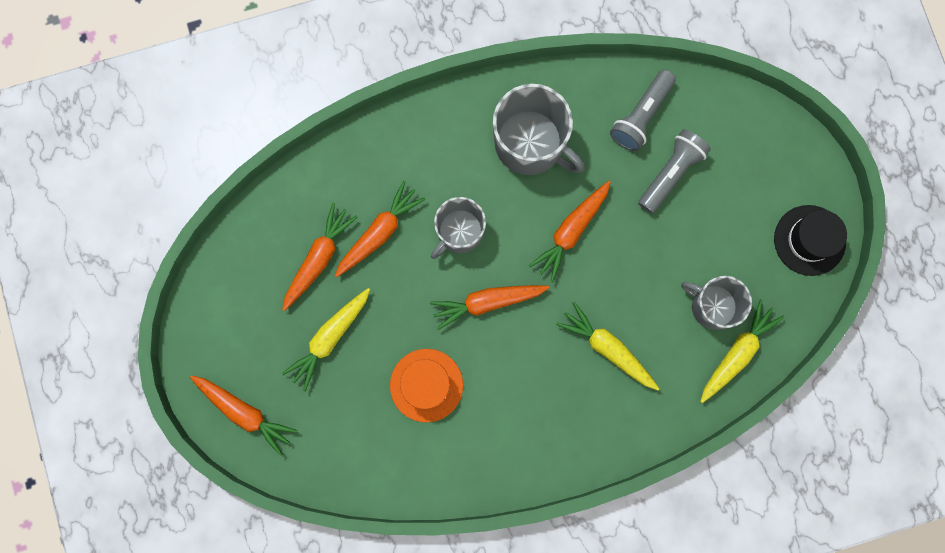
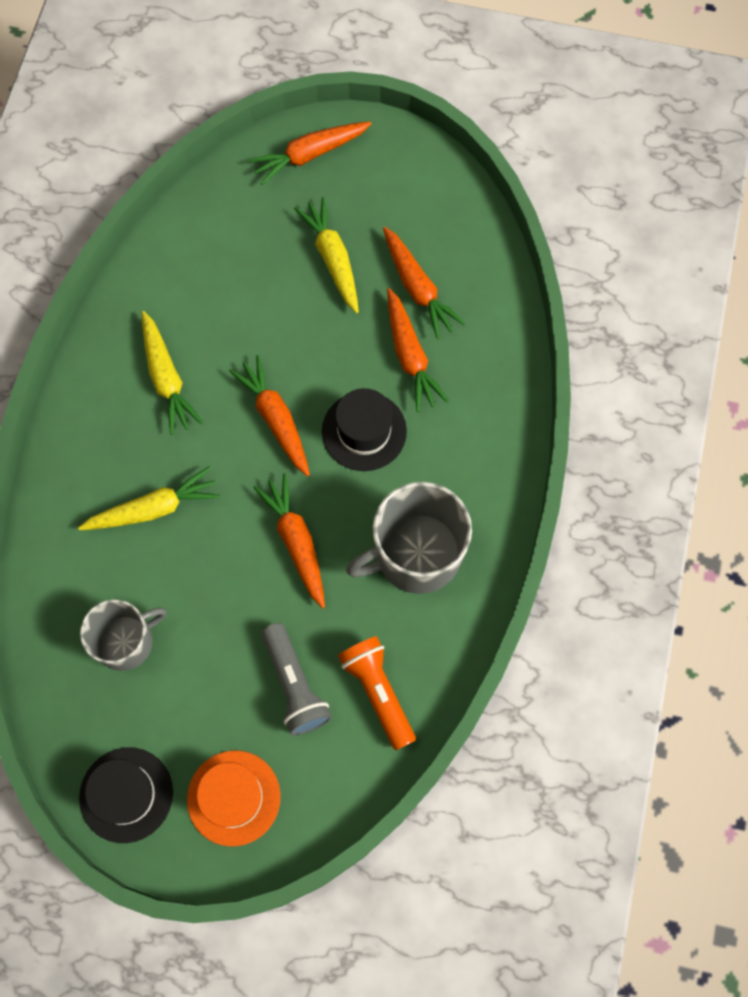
camera: 120 degrees right, 10 degrees down
orange hat [390,349,463,422] -> orange hat moved to [187,750,281,846]
orange carrot [430,285,549,330] -> orange carrot turned 45 degrees counterclockwise [229,355,310,477]
grey mug [431,197,486,259] -> black hat [322,388,407,471]
grey flashlight [610,70,676,151] -> orange flashlight [338,636,416,750]
yellow carrot [700,299,784,403] -> yellow carrot moved to [142,311,203,435]

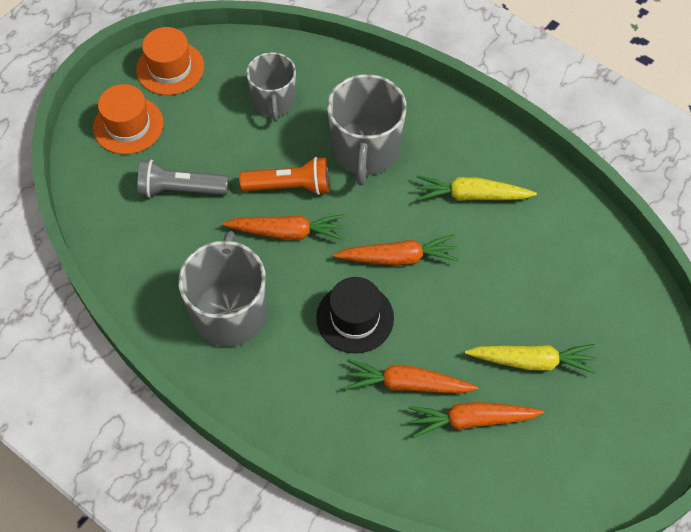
camera: 115 degrees right, 10 degrees down
yellow carrot [78,467,220,530] -> grey mug [327,74,407,186]
black hat [79,747,173,843] -> orange hat [136,27,204,95]
orange carrot [248,121,372,185] -> none
orange flashlight [338,636,416,750] -> orange flashlight moved to [239,157,329,195]

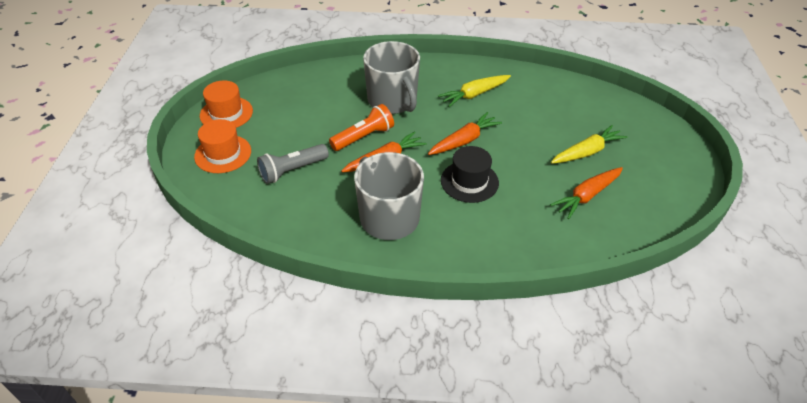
camera: 35 degrees left, 15 degrees down
grey mug [246,52,296,122] -> none
orange carrot [345,359,478,393] -> none

